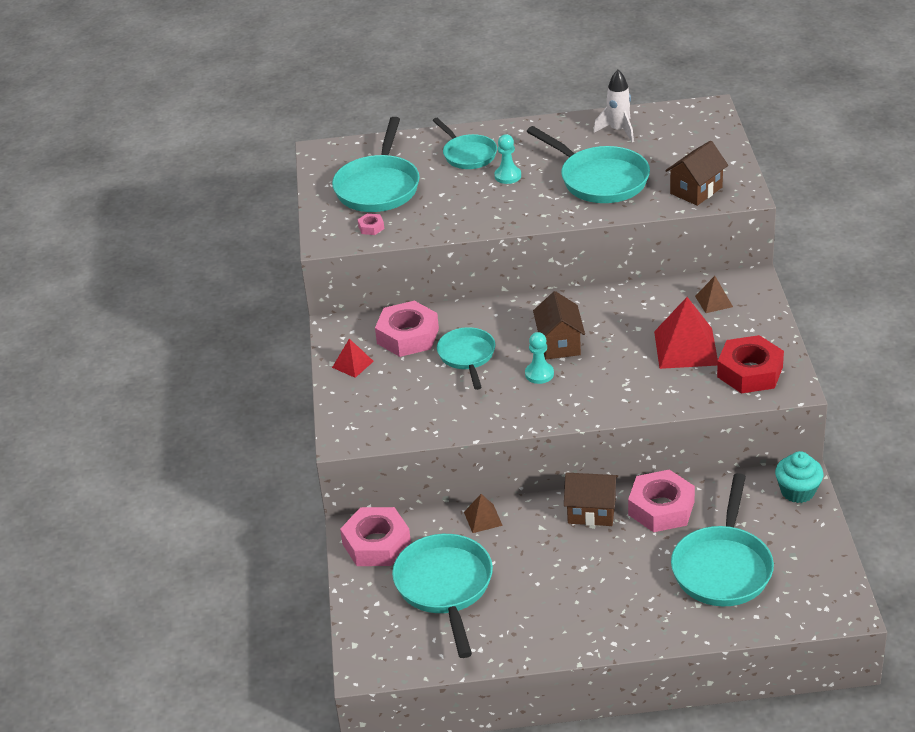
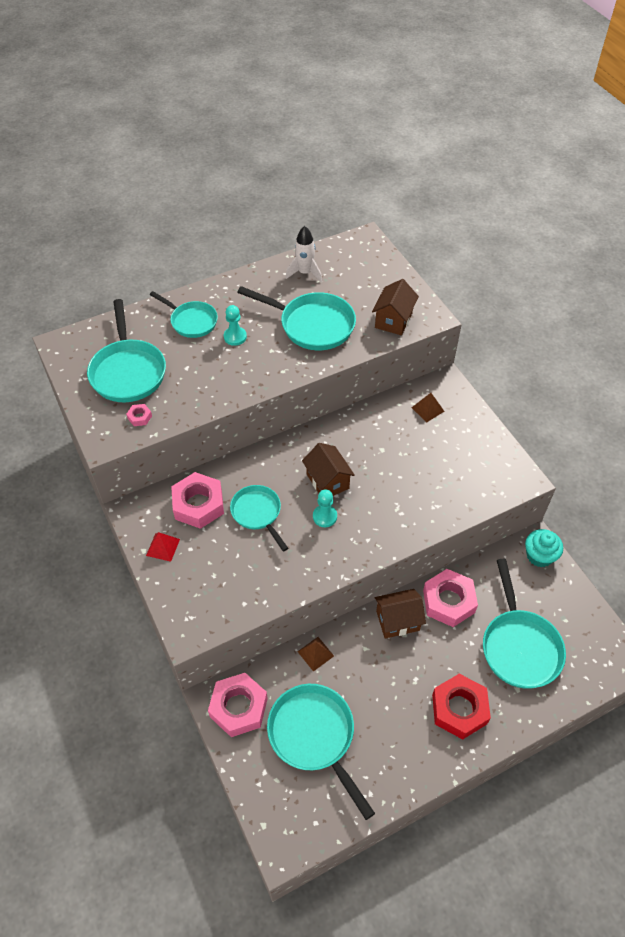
camera: 25 degrees left, 15 degrees up
red pyramid [654,297,718,369] -> none
red nut [717,335,784,393] -> red nut moved to [432,674,491,740]

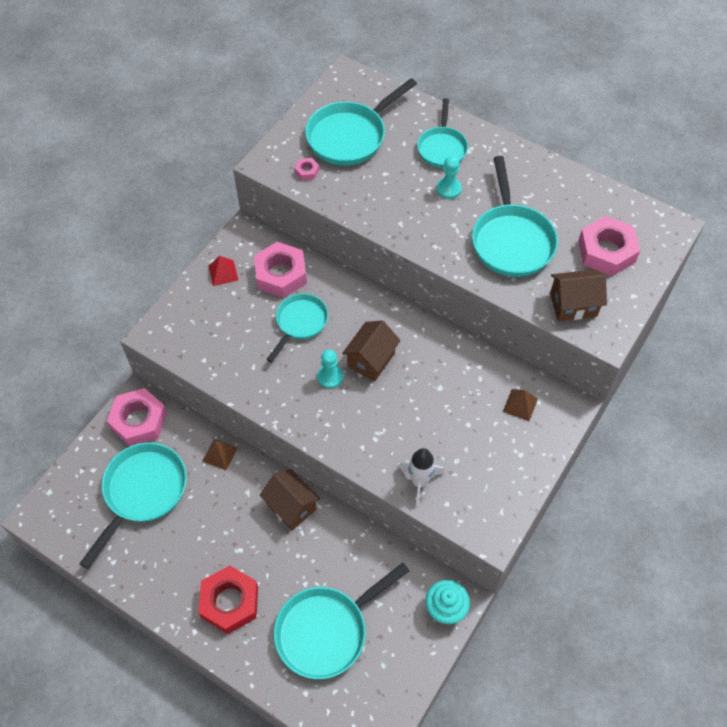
camera: 60 degrees right, 5 degrees up
white rocket [286,226,322,282] -> white rocket moved to [398,448,445,507]
pink nut [423,569,478,627] -> pink nut moved to [578,216,640,276]

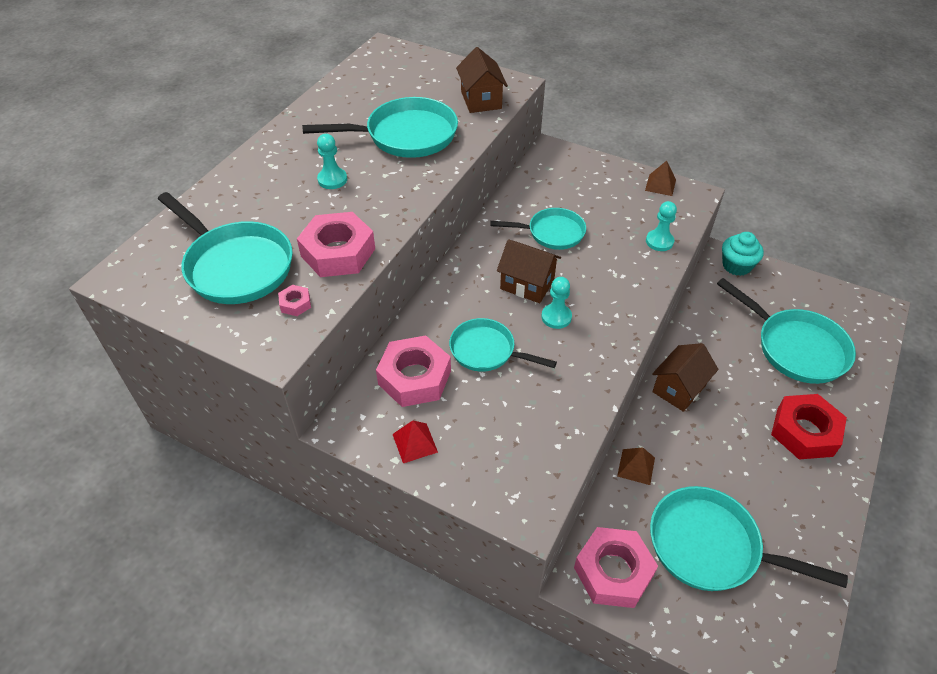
camera: 95 degrees left, 10 degrees down
white rocket [398,448,445,507] -> turquoise pawn [646,201,677,251]
turquoise pan [417,98,468,168] -> turquoise pan moved to [490,208,586,250]
brown pyramid [503,389,538,421] -> brown pyramid moved to [645,161,676,196]
pink nut [578,216,640,276] -> pink nut moved to [297,212,375,277]

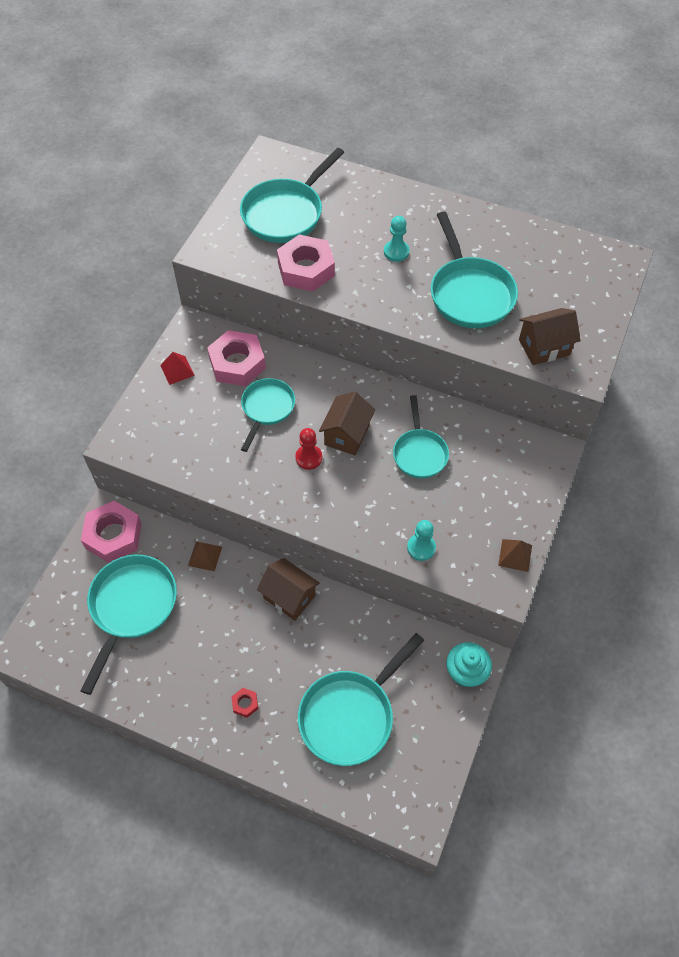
camera: 85 degrees right, 10 degrees up
pink nut [278,285,311,316] -> none
turquoise pawn [541,277,572,329] -> red pawn [295,428,322,470]
red nut [771,394,847,460] -> red nut [232,688,258,718], size x0.43

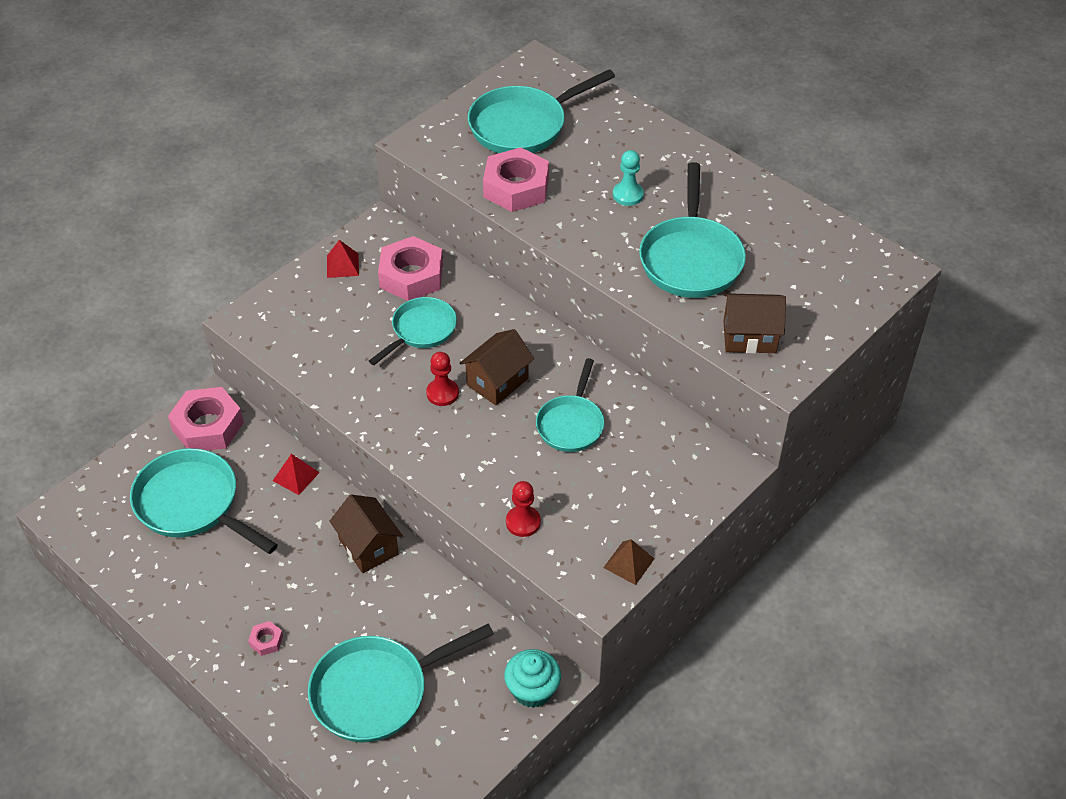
camera: 20 degrees right, 10 degrees down
turquoise pan [80,555,177,695] -> turquoise pan turned 90 degrees counterclockwise [130,448,278,554]
brown pyramid [188,541,222,571] -> red pyramid [273,454,320,495]
red nut [232,688,258,718] -> pink nut [248,621,283,656]
turquoise pawn [407,520,436,561] -> red pawn [506,481,541,537]

